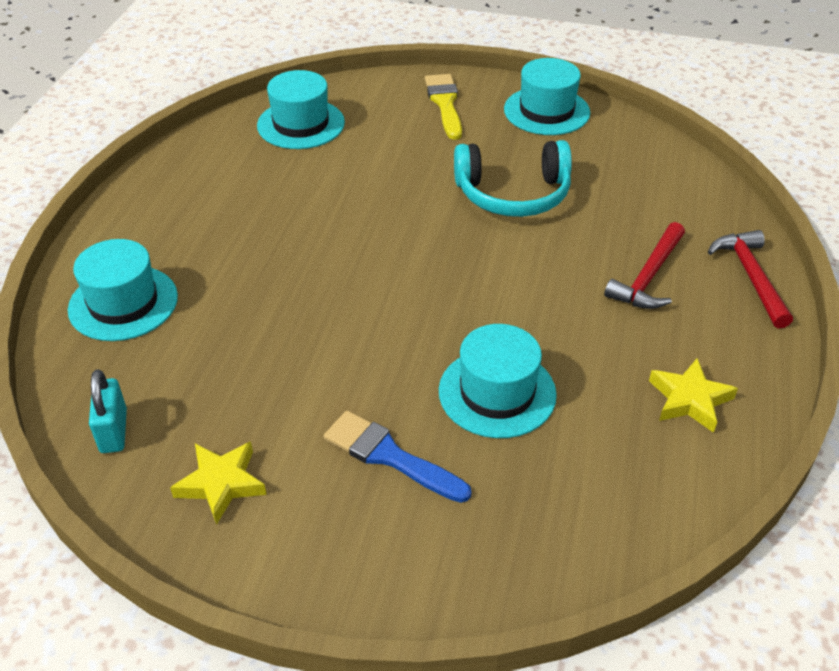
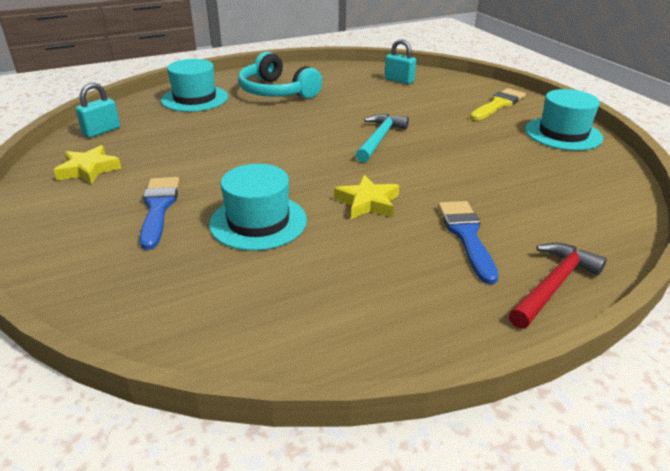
camera: 50 degrees right, 10 degrees down
turquoise hat [257,70,345,149] -> turquoise padlock [385,39,416,84]
turquoise headphones [454,140,572,217] -> turquoise headphones moved to [238,52,322,99]
red hammer [604,222,685,309] -> blue brush [438,201,499,284]
yellow star [649,358,738,433] -> yellow star moved to [334,175,399,219]
none -> turquoise hammer [355,114,409,162]

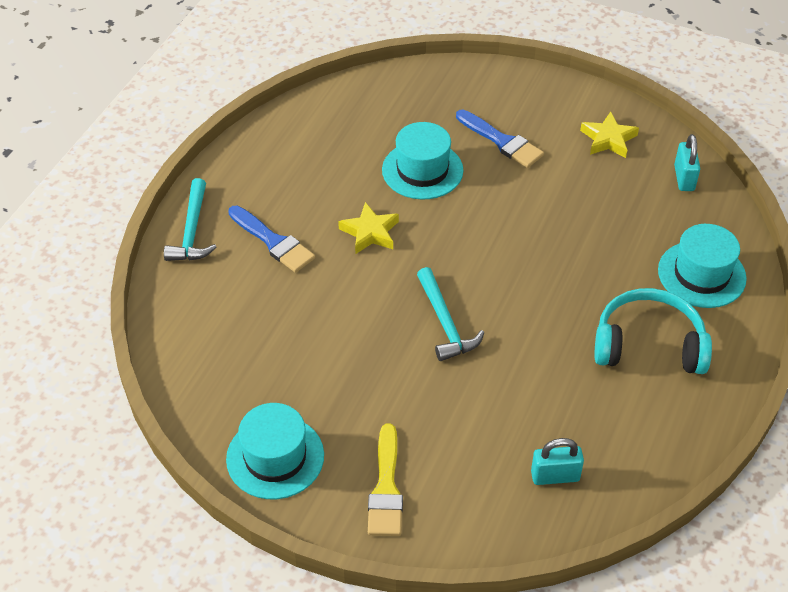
camera: 140 degrees right, 15 degrees up
red hammer [509,243,607,329] -> turquoise hammer [164,178,217,261]

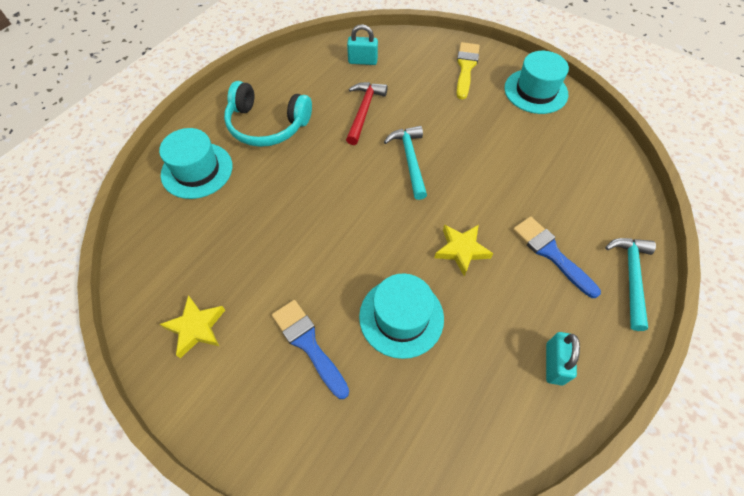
camera: 170 degrees left, 10 degrees up
turquoise padlock [674,134,700,191] -> turquoise padlock moved to [546,332,580,386]
none -> red hammer [346,82,388,145]

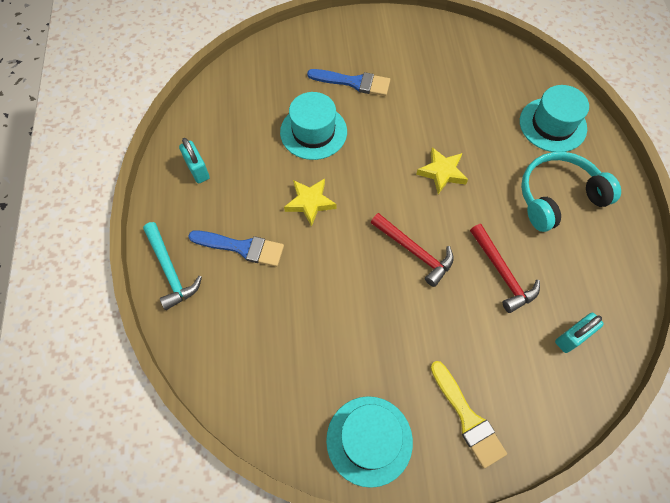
camera: 140 degrees right, 5 degrees up
yellow star [160,295,225,358] -> yellow star moved to [416,147,468,194]
turquoise hammer [384,126,427,200] -> red hammer [371,213,454,287]

